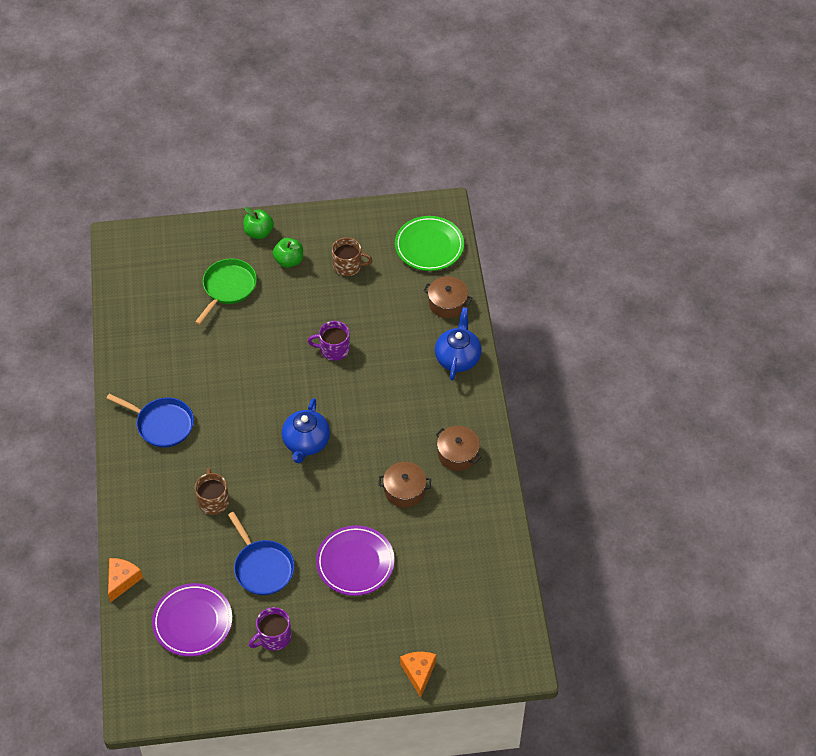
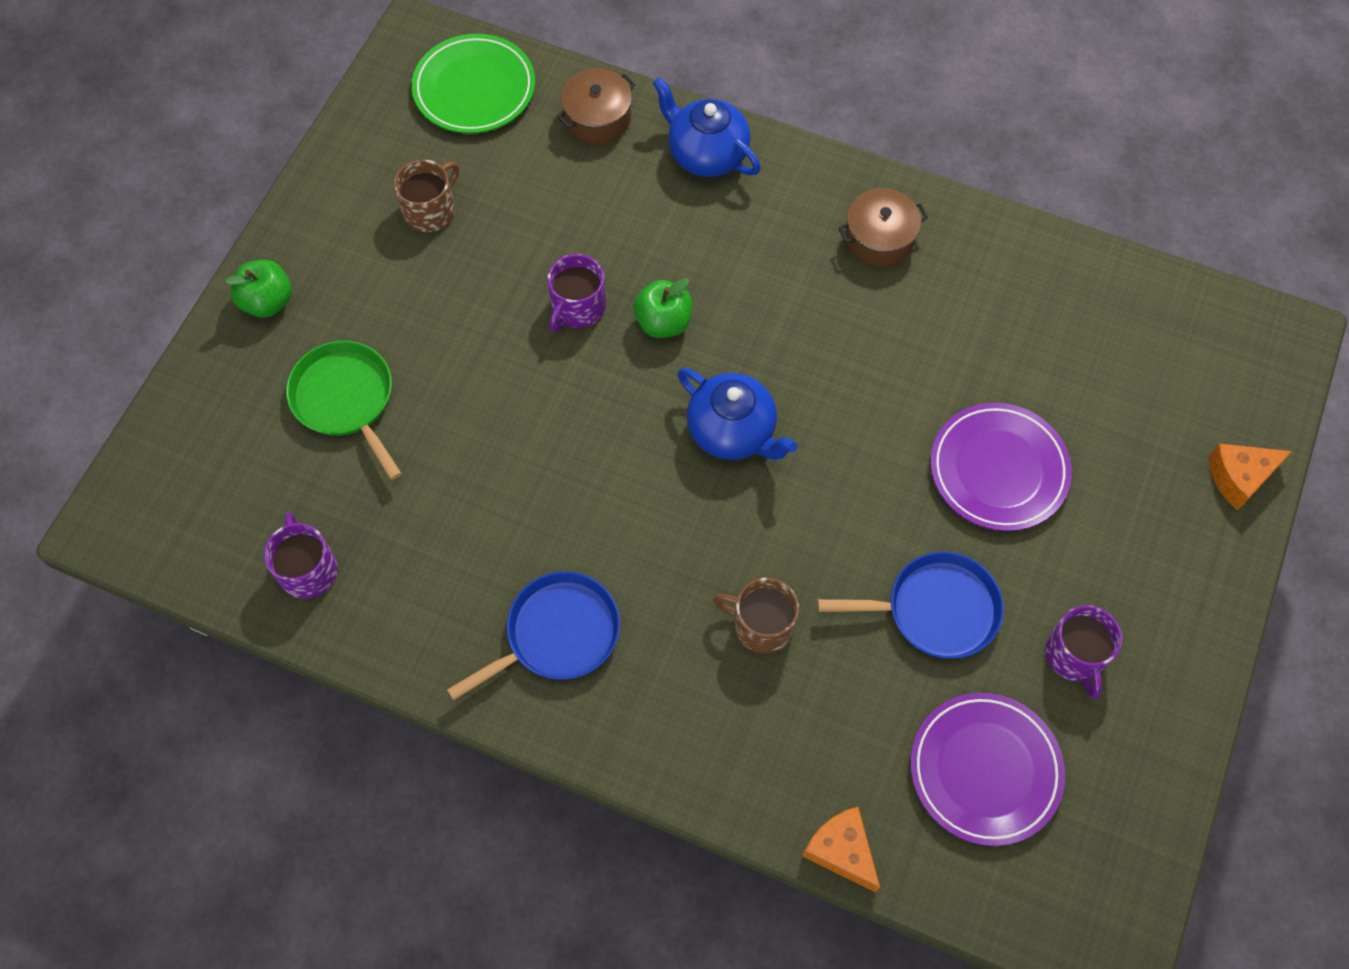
camera: 60 degrees left, 10 degrees up
green apple [273,238,303,268] -> green apple moved to [633,278,693,338]
brown pot [378,462,431,508] -> none
orange cheese [400,652,436,697] -> orange cheese turned 45 degrees counterclockwise [1208,443,1292,511]
none -> purple mug [264,512,338,599]

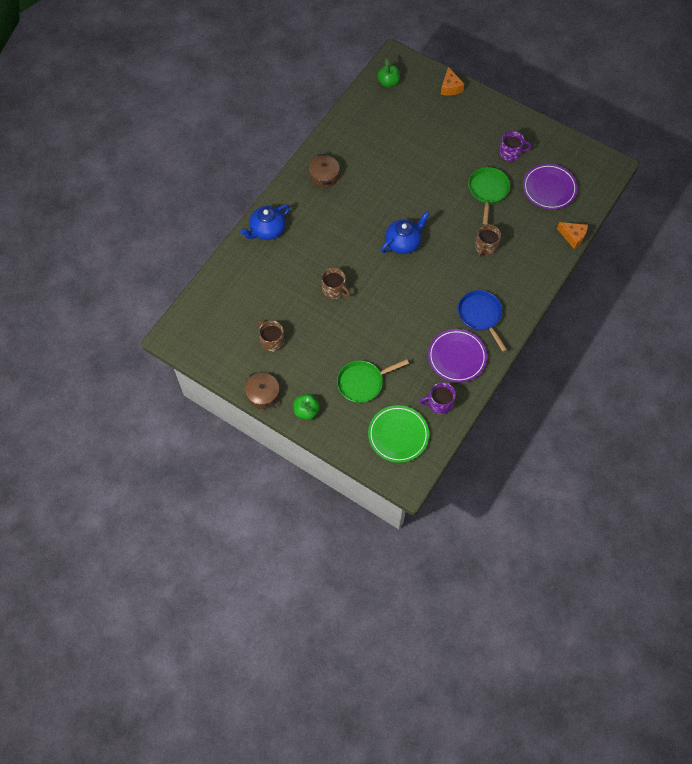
camera: 80 degrees left, 0 degrees up
green plate [412,34,535,134] -> green plate moved to [368,405,429,463]
purple mug [547,254,606,332] -> brown mug [321,268,351,299]
brown pot [557,68,636,144] -> brown pot moved to [245,372,279,409]
green apple [633,278,693,338] -> green apple moved to [377,58,400,88]
orange cheese [802,807,880,892] -> orange cheese turned 120 degrees counterclockwise [557,222,588,249]
blue pan [817,552,1004,659] -> green pan [468,167,510,225]
purple plate [930,403,1072,531] -> purple plate moved to [428,329,487,383]

